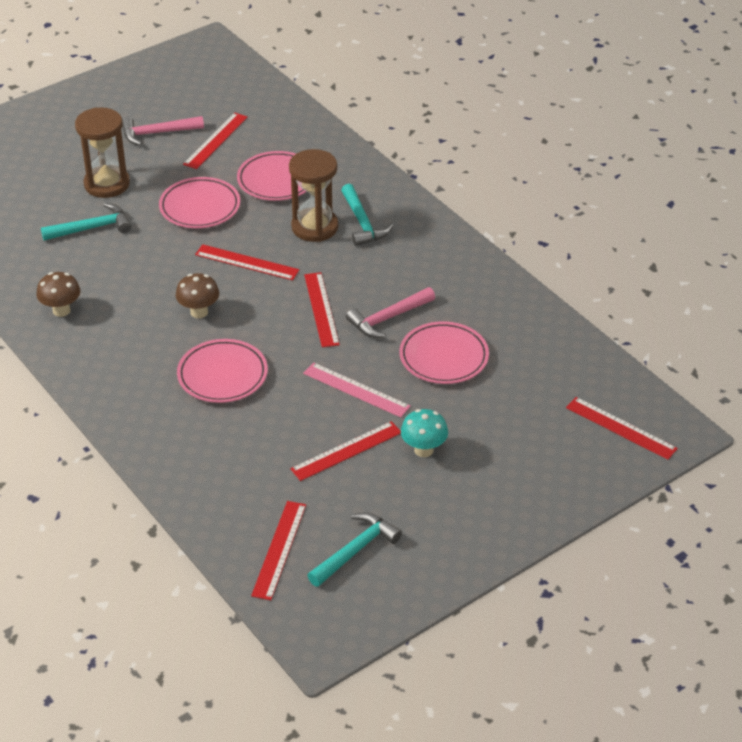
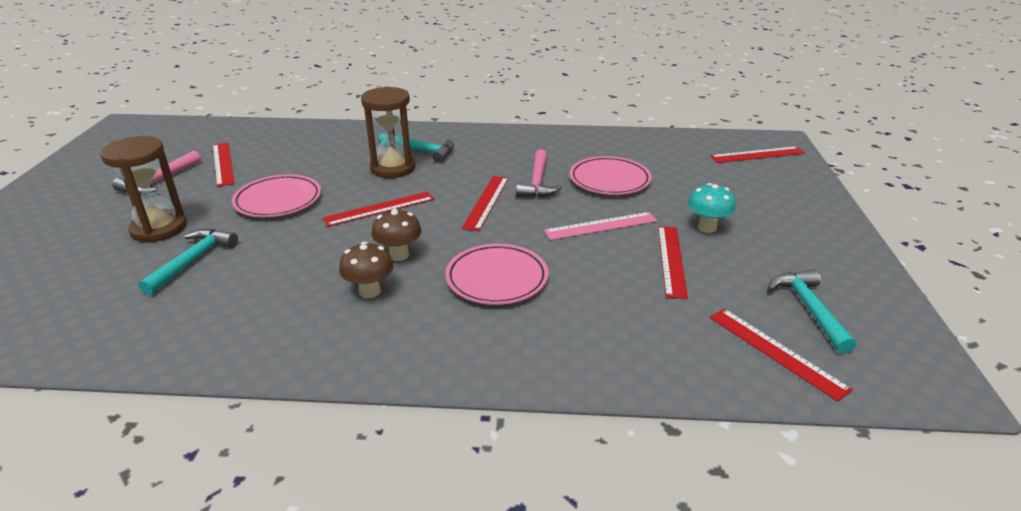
camera: 50 degrees left, 10 degrees down
brown mushroom [36,272,81,317] -> brown mushroom moved to [339,242,394,298]
pink plate [237,151,307,201] -> none
red ruler [304,272,340,348] -> red ruler turned 75 degrees clockwise [462,176,509,231]

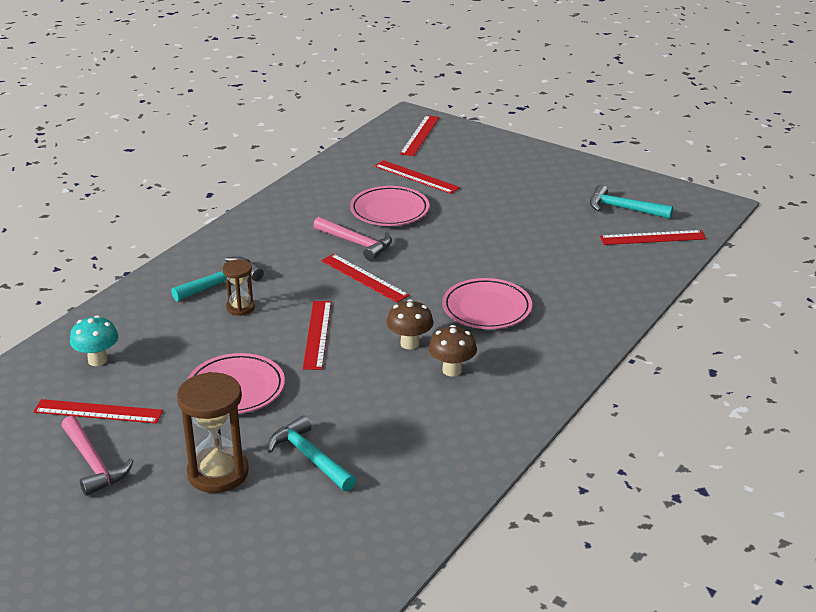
camera: 60 degrees left, 0 degrees up
brown hourglass [361,87,416,178] -> brown hourglass [222,259,255,316], size x0.56
pink ruler [544,212,658,240] -> none
red ruler [658,226,688,299] -> red ruler moved to [374,160,460,194]
turquoise mushroom [688,183,736,233] -> turquoise mushroom moved to [70,315,119,366]

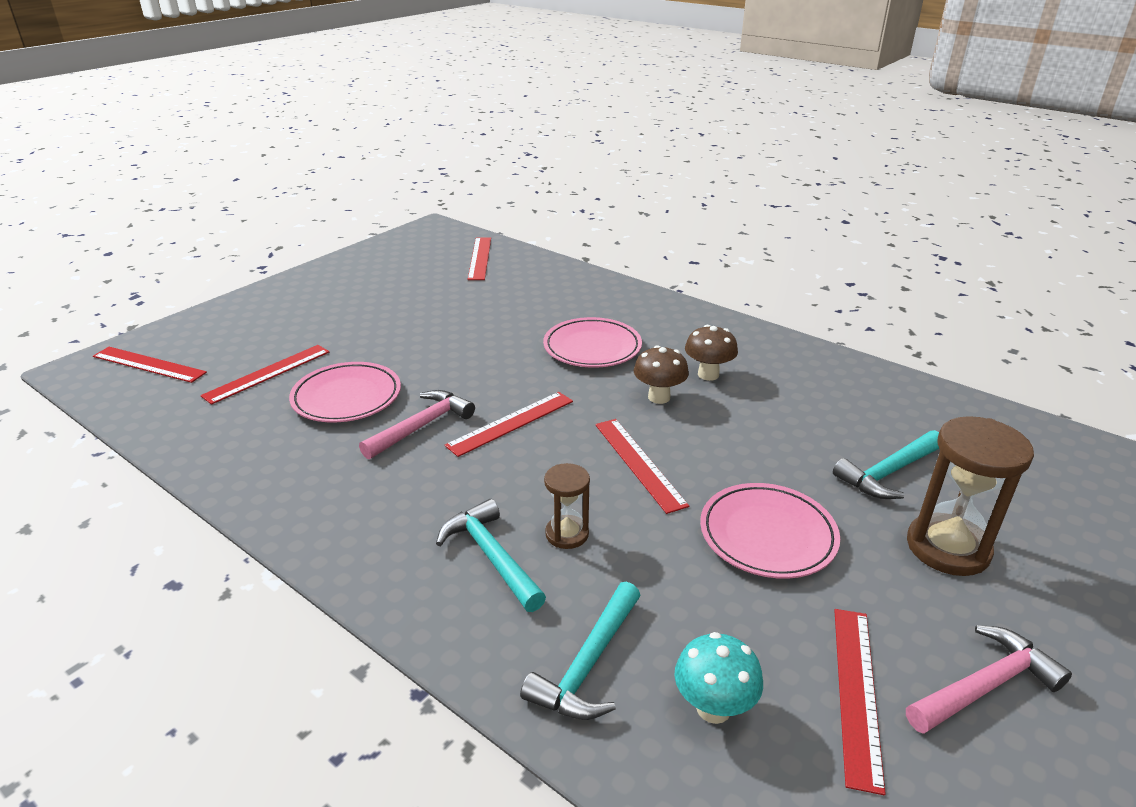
camera: 85 degrees left, 0 degrees up
red ruler [303,301,331,370] -> red ruler turned 60 degrees clockwise [595,419,689,514]
turquoise hammer [590,184,673,219] -> turquoise hammer moved to [520,582,641,720]

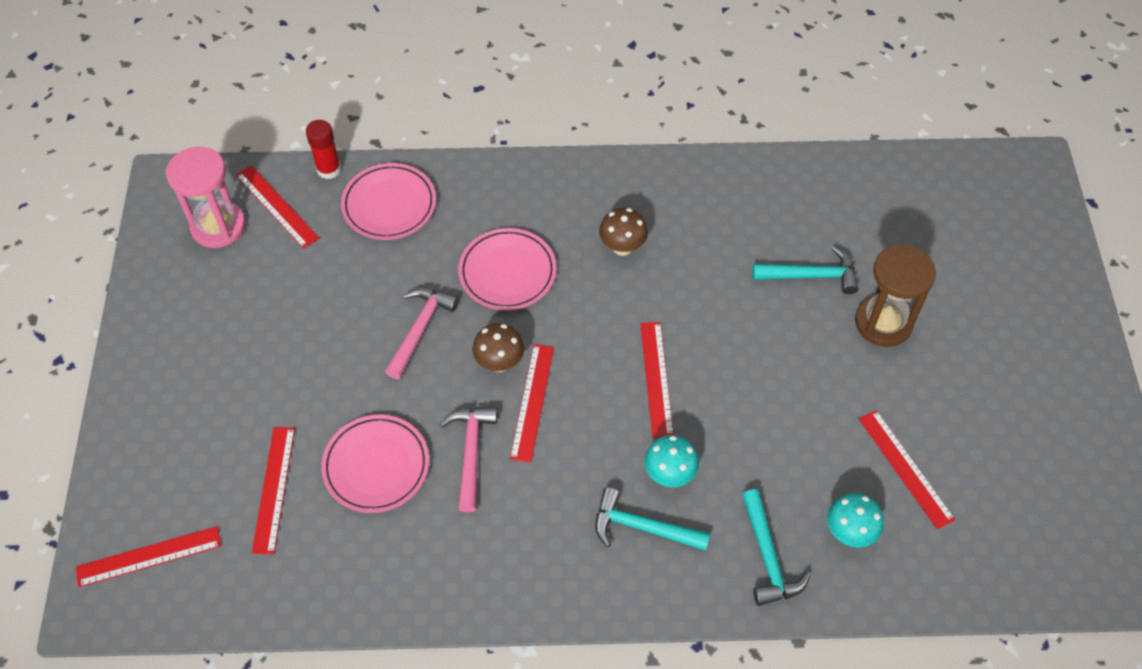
camera: 40 degrees left, 25 degrees up
brown hourglass [544,463,590,549] -> turquoise mushroom [644,435,699,487]
red ruler [595,419,689,514] -> red ruler turned 60 degrees clockwise [640,322,674,438]
brown mushroom [634,345,689,404] -> brown mushroom moved to [472,323,524,372]
pink plate [700,483,840,579] -> pink plate moved to [341,163,436,240]
turquoise hammer [833,430,939,499] -> turquoise hammer turned 105 degrees counterclockwise [752,246,858,294]
pink hammer [906,625,1072,734] -> pink hammer moved to [385,288,459,379]
none -> pink hourglass [166,147,246,248]
none -> red glue stick [306,120,341,179]

